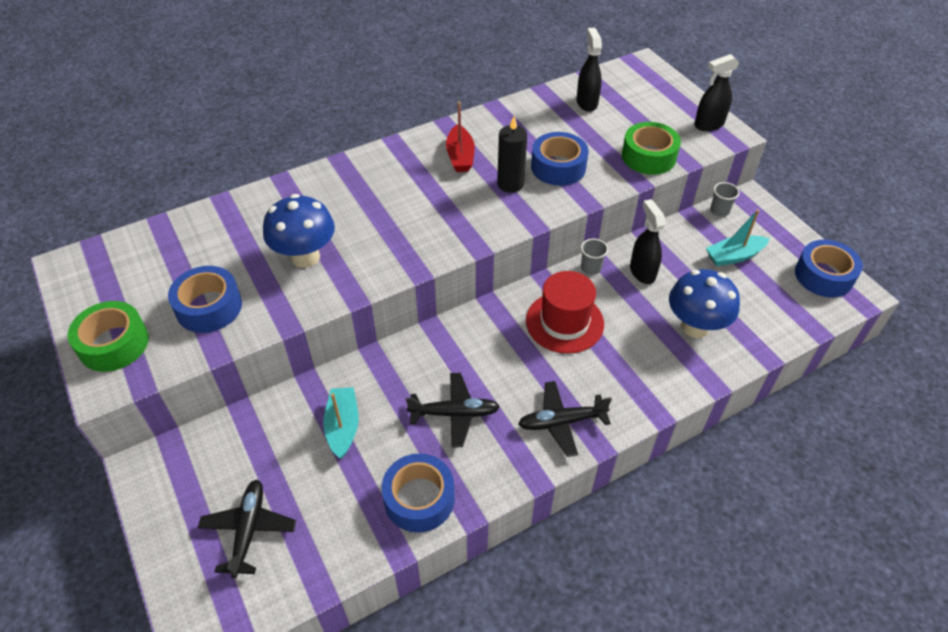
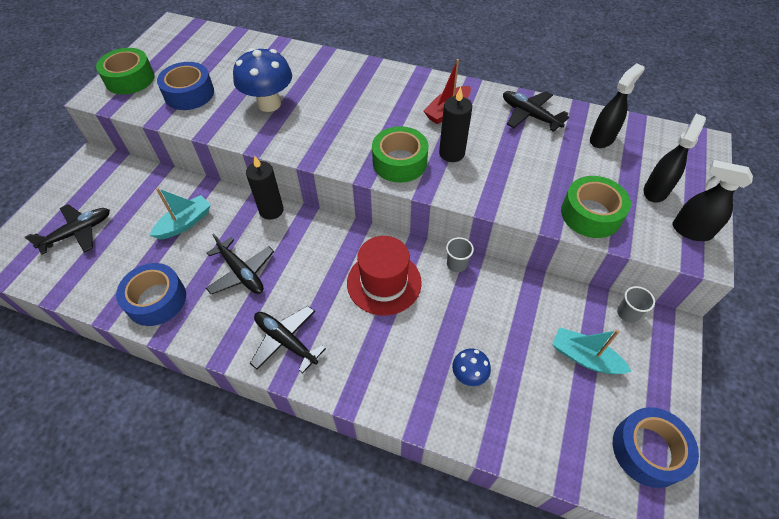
camera: 50 degrees right, 5 degrees up
blue tape [531,132,589,186] -> none
black spray bottle [630,199,666,284] -> black spray bottle moved to [644,114,706,203]
blue mushroom [669,269,740,338] -> blue mushroom [452,348,491,386], size x0.52
none -> black candle [246,155,284,220]
none -> green tape [372,126,428,183]
none -> black plane [503,91,569,132]

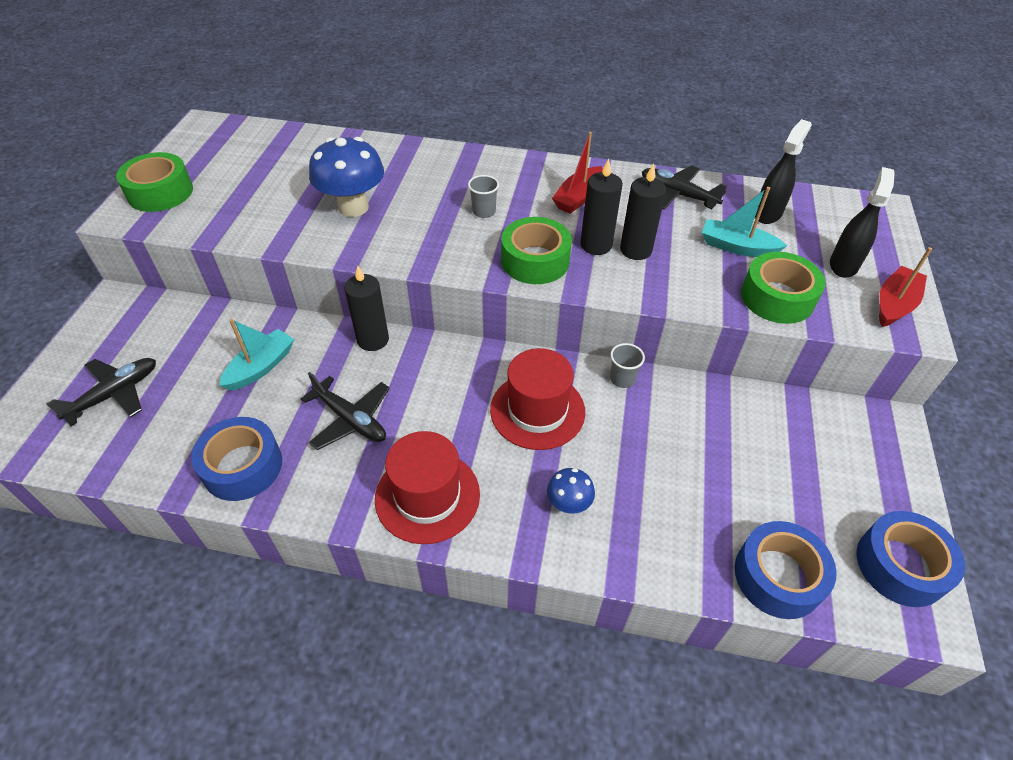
camera: 10 degrees left, 5 degrees down
blue tape [157,62,214,110] -> blue tape moved to [735,521,837,619]
black plane [250,306,326,373] -> red hat [375,431,480,544]
blue mushroom [452,348,491,386] -> blue mushroom moved to [547,468,595,514]
turquoise boat [552,327,632,374] -> turquoise boat moved to [702,187,787,257]
grey cup [617,286,655,323] -> grey cup moved to [468,175,499,218]
black spray bottle [672,160,753,241] -> red boat [879,247,932,327]
none -> black candle [620,163,666,260]

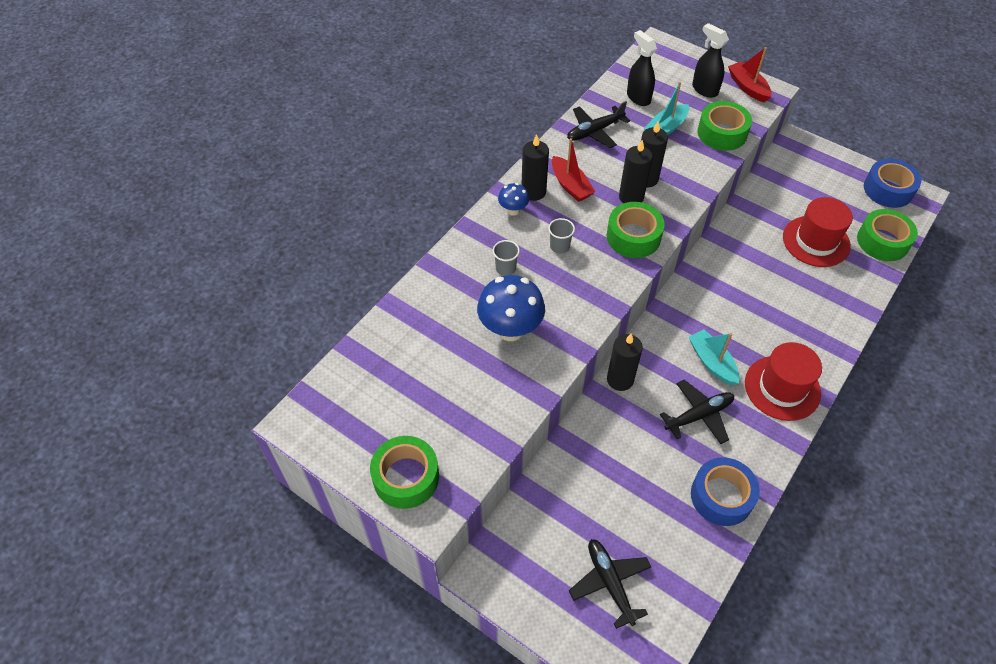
camera: 65 degrees left, 5 degrees up
turquoise boat [219,319,294,391] -> turquoise boat moved to [689,329,739,385]
red hat [490,348,585,450] -> red hat moved to [783,197,853,267]
blue mushroom [547,468,595,514] -> blue mushroom moved to [498,183,529,216]
grey cup [610,343,645,388] -> grey cup moved to [493,240,520,276]
blue tape [735,521,837,619] -> green tape [857,209,918,261]
none -> black candle [521,134,549,201]

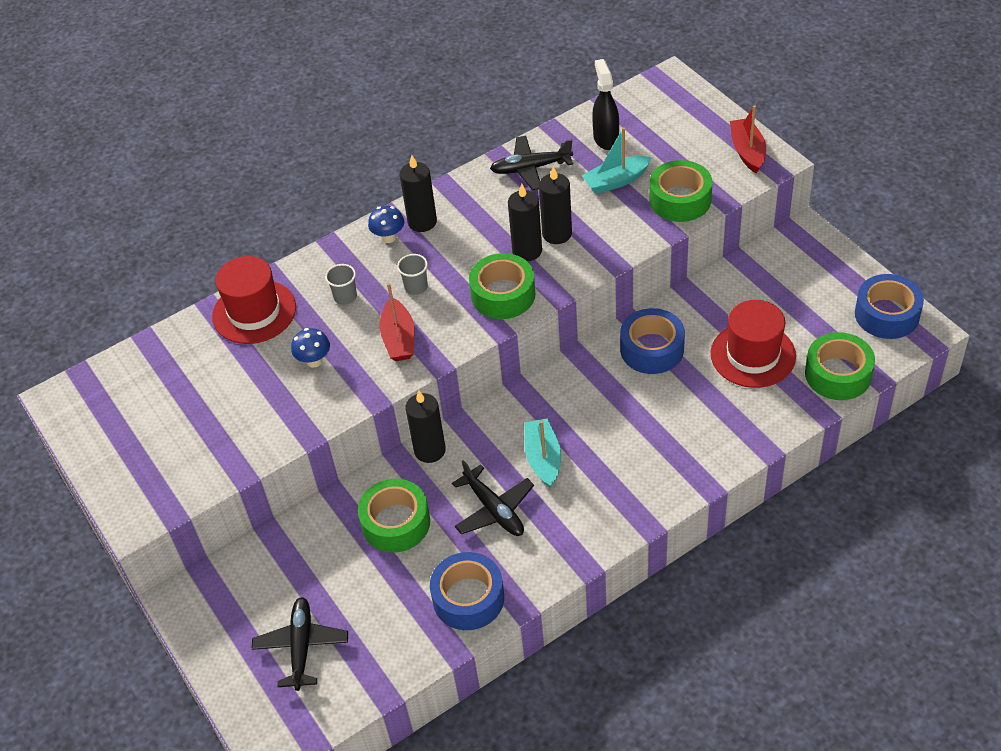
camera: 25 degrees right, 5 degrees down
green tape [370,436,439,509] -> green tape moved to [358,479,430,553]
blue mushroom [477,275,545,341] -> blue mushroom [291,328,330,368], size x0.52
red boat [552,138,595,202] -> red boat moved to [379,283,415,361]
black plane [660,380,734,444] -> black plane turned 60 degrees clockwise [452,460,534,536]
black spray bottle [692,23,729,98] -> none
red hat [745,342,822,421] -> red hat moved to [212,256,296,344]
none -> blue tape [620,308,685,374]

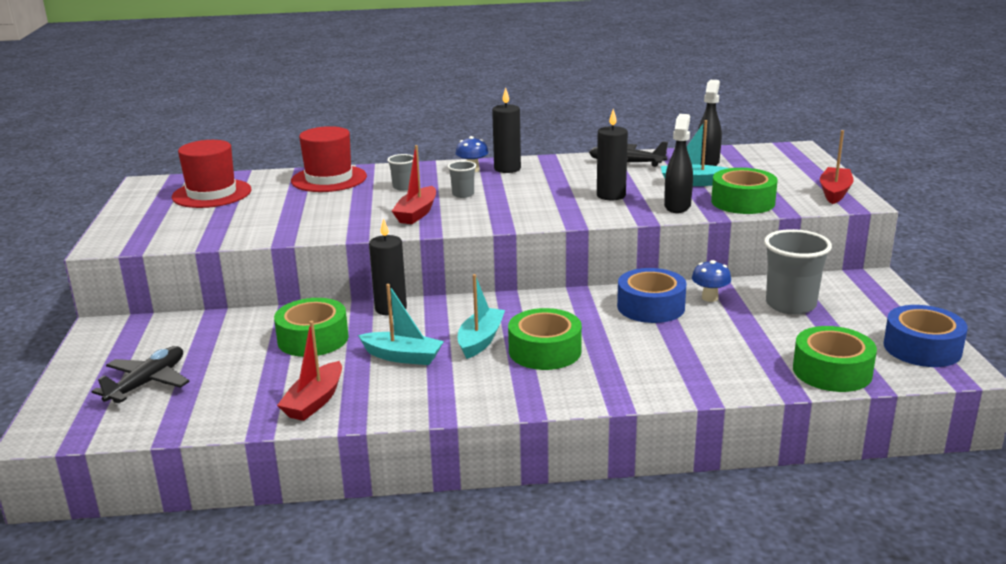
camera: 25 degrees right, 25 degrees down
blue mushroom [291,328,330,368] -> blue mushroom moved to [692,260,731,302]
blue tape [430,552,504,630] -> red boat [277,321,342,421]
black plane [452,460,534,536] -> turquoise boat [358,284,444,365]
green tape [469,253,535,319] -> green tape moved to [508,308,582,370]
black candle [508,184,542,261] -> none
red hat [711,300,796,388] -> red hat moved to [172,140,251,208]
none -> black spray bottle [664,114,693,213]
none -> grey cup [764,229,832,315]

